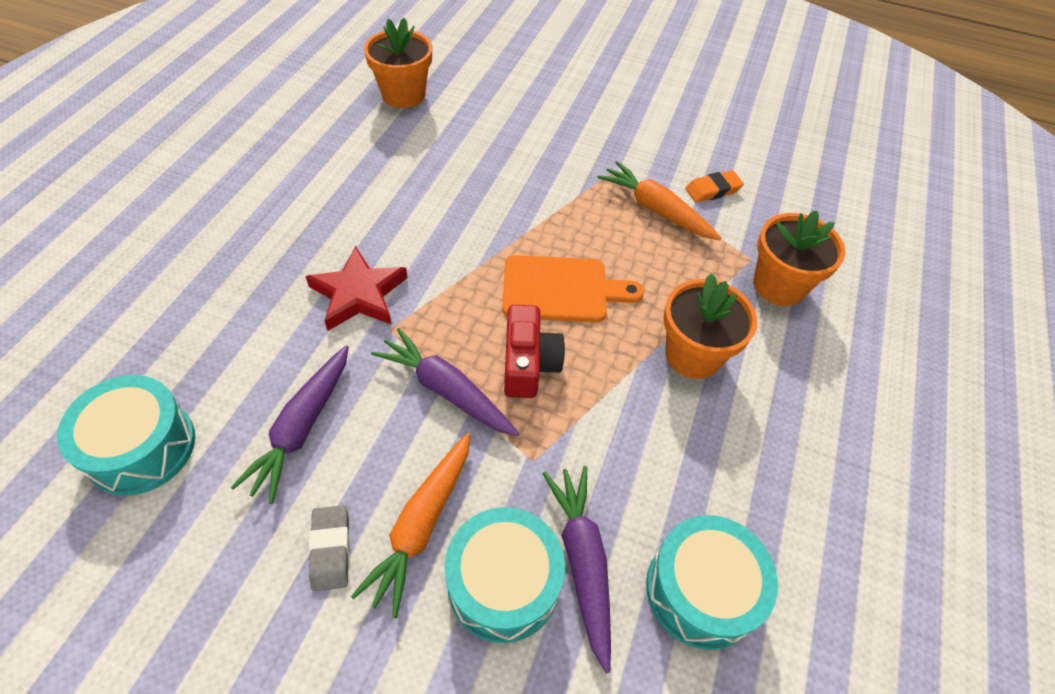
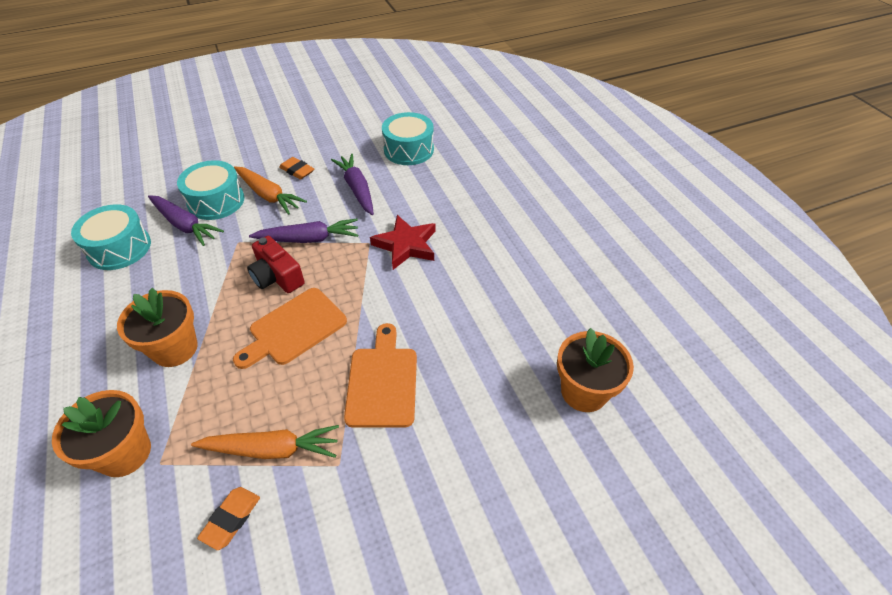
camera: 140 degrees right, 5 degrees down
grey eraser [309,505,350,591] -> orange eraser [279,157,314,180]
orange carrot [351,433,470,618] -> orange carrot turned 150 degrees clockwise [234,166,307,215]
none -> orange cutting board [344,323,417,428]

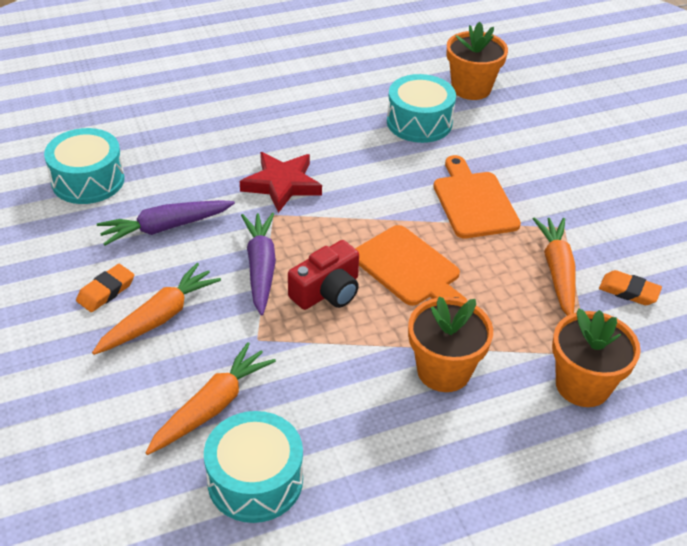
camera: 90 degrees left, 5 degrees down
purple carrot [148,195,224,246] -> orange carrot [145,342,276,455]
turquoise drum [177,160,245,220] -> turquoise drum moved to [387,74,456,143]
orange cutting board [344,323,417,428] -> orange cutting board turned 75 degrees clockwise [434,155,521,238]

